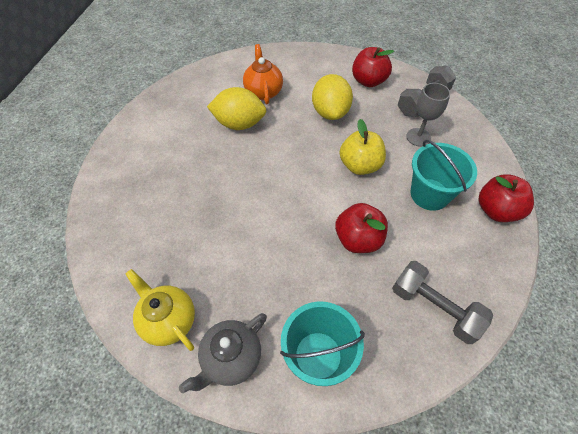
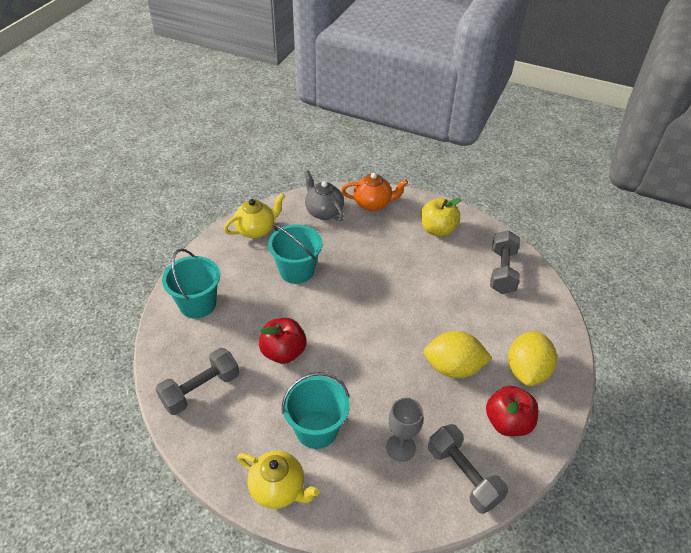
camera: 100 degrees right, 10 degrees down
grey teapot [179,313,267,393] -> grey teapot moved to [304,170,344,221]
yellow lemon [207,87,266,130] -> yellow lemon moved to [508,331,557,386]
orange teapot [243,44,283,104] -> orange teapot moved to [341,173,408,211]
yellow apple [340,119,386,175] -> yellow apple moved to [421,198,461,237]
red apple [479,174,534,222] -> yellow teapot [237,451,319,509]
none -> turquoise bucket [268,224,323,284]
none -> grey dumbbell [490,230,520,294]

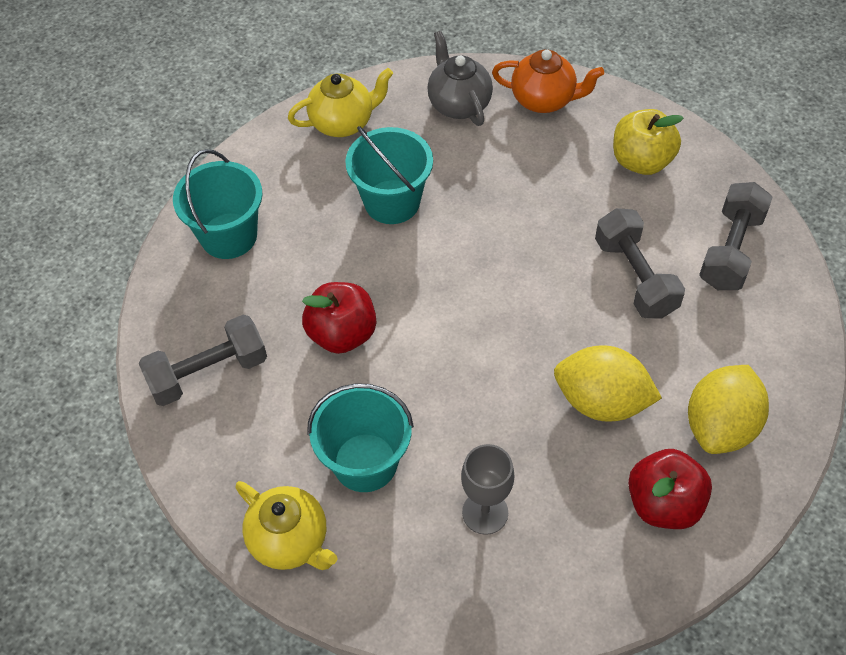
camera: 15 degrees right, 10 degrees up
grey dumbbell [428,424,508,514] -> grey dumbbell moved to [595,208,685,319]

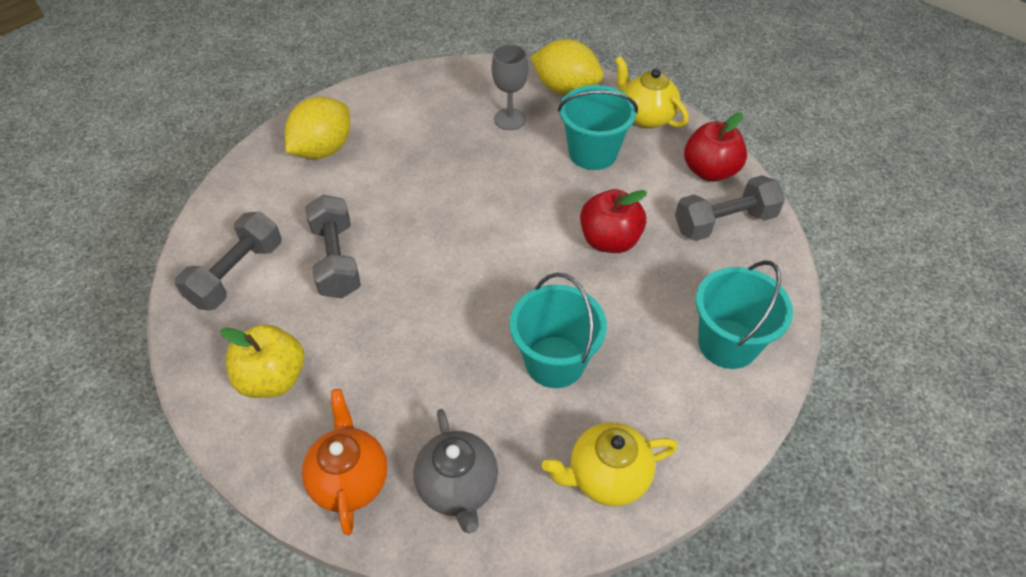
camera: 175 degrees left, 5 degrees down
orange teapot [492,50,604,113] -> orange teapot turned 60 degrees clockwise [302,389,388,535]
yellow lemon [554,345,662,422] -> yellow lemon moved to [531,39,603,95]
red apple [628,449,712,529] -> red apple moved to [684,112,747,182]

